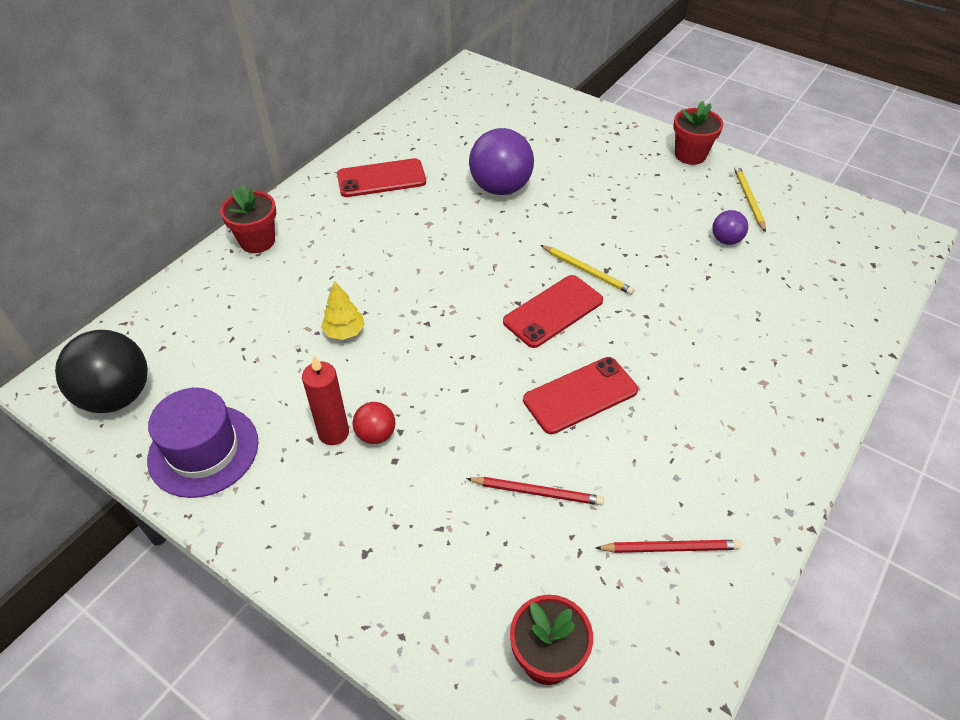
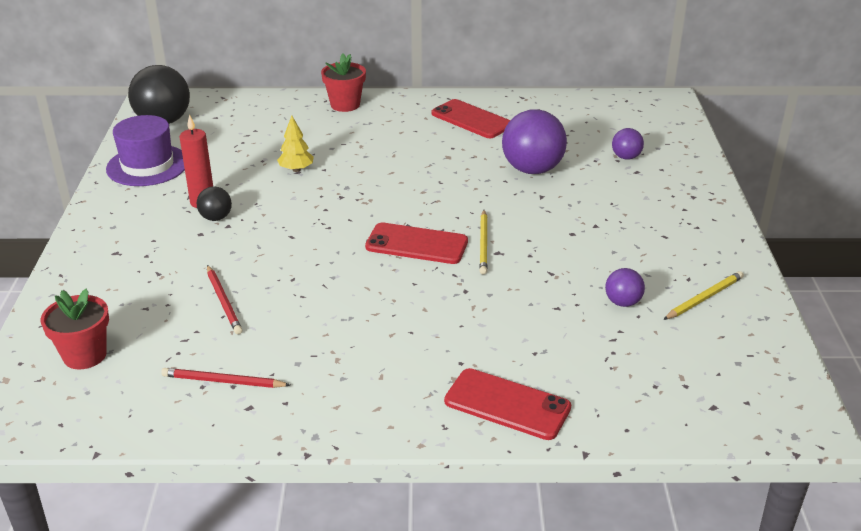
camera: 55 degrees right, 15 degrees down
red ball [353,402,395,444] -> black ball [197,186,232,221]
red phone [523,357,638,434] -> red phone moved to [444,368,571,440]
red pencil [596,540,741,553] -> red pencil turned 135 degrees clockwise [161,368,290,388]
red flower pot [673,101,723,165] -> none
none -> purple ball [612,128,644,160]

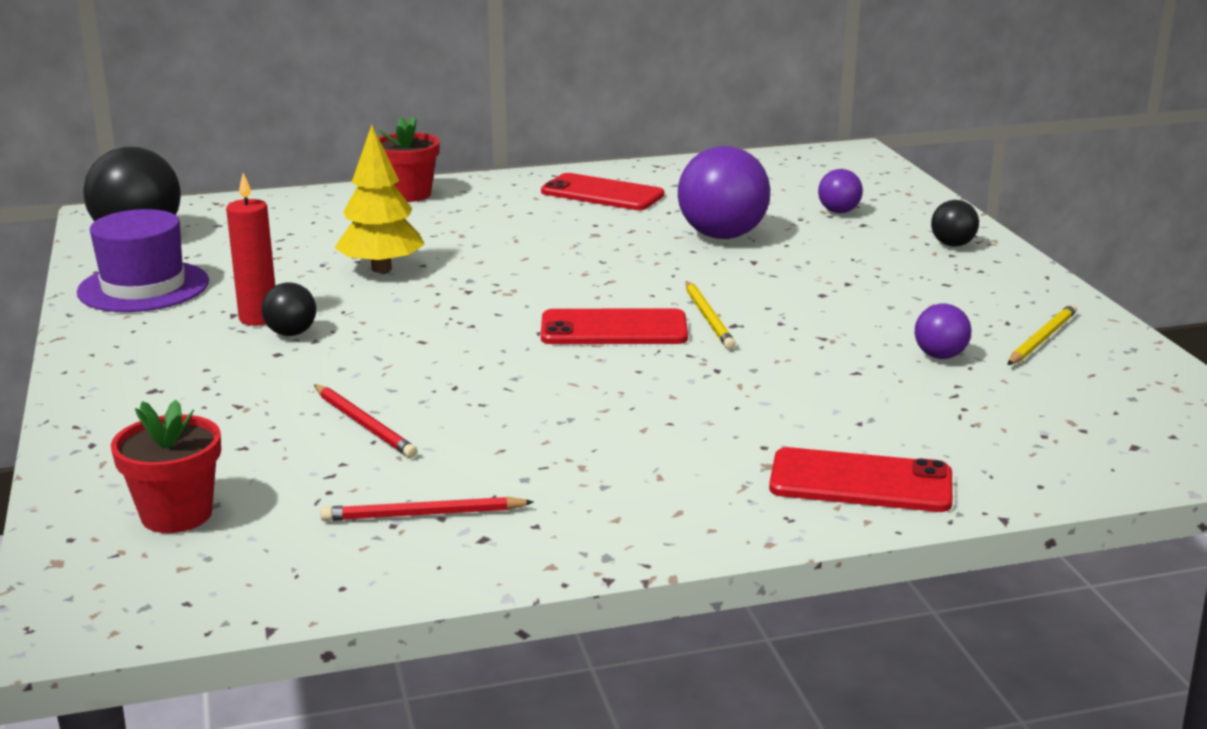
camera: 15 degrees left, 10 degrees down
yellow tree [277,116,314,172] -> yellow tree [335,125,425,273], size x1.60
none -> black ball [931,200,979,247]

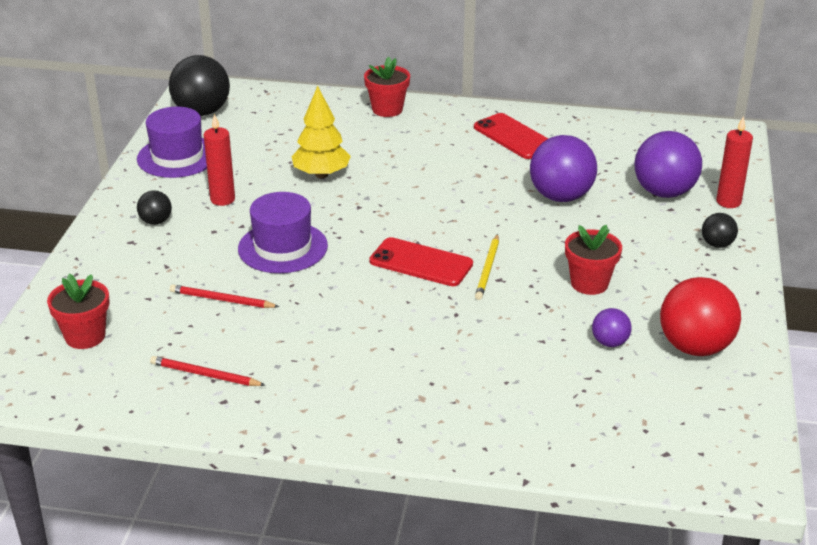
camera: 25 degrees right, 10 degrees up
black ball [262,282,316,336] -> black ball moved to [137,190,172,225]
red pencil [314,385,418,458] -> red pencil turned 120 degrees clockwise [170,284,279,308]
red phone [769,447,953,512] -> none
purple ball [818,169,863,213] -> purple ball [634,131,702,198], size x2.00
yellow pencil [1008,304,1077,365] -> red ball [660,277,741,356]
none -> purple hat [238,192,328,273]
none -> red flower pot [565,225,622,295]
none -> red candle [716,116,753,208]

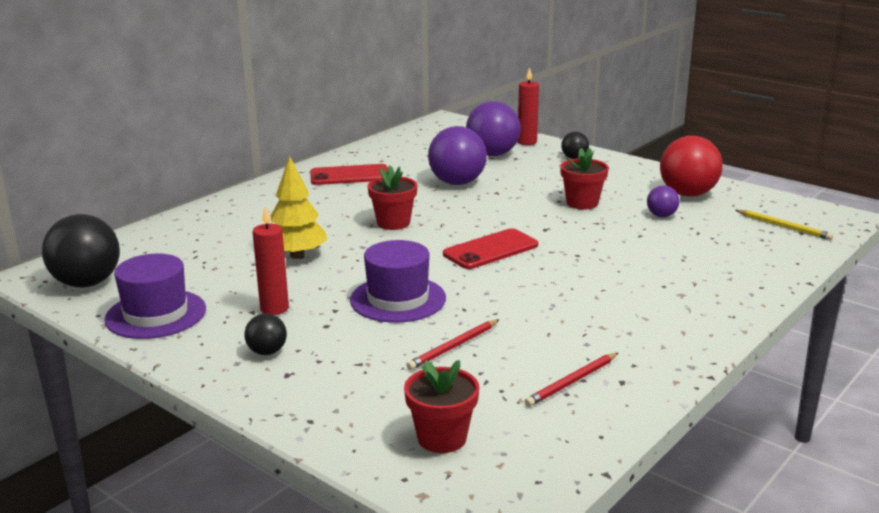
camera: 60 degrees left, 10 degrees down
red flower pot [364,57,410,117] -> red flower pot moved to [367,166,417,230]
yellow pencil [475,234,499,300] -> yellow pencil moved to [736,210,833,240]

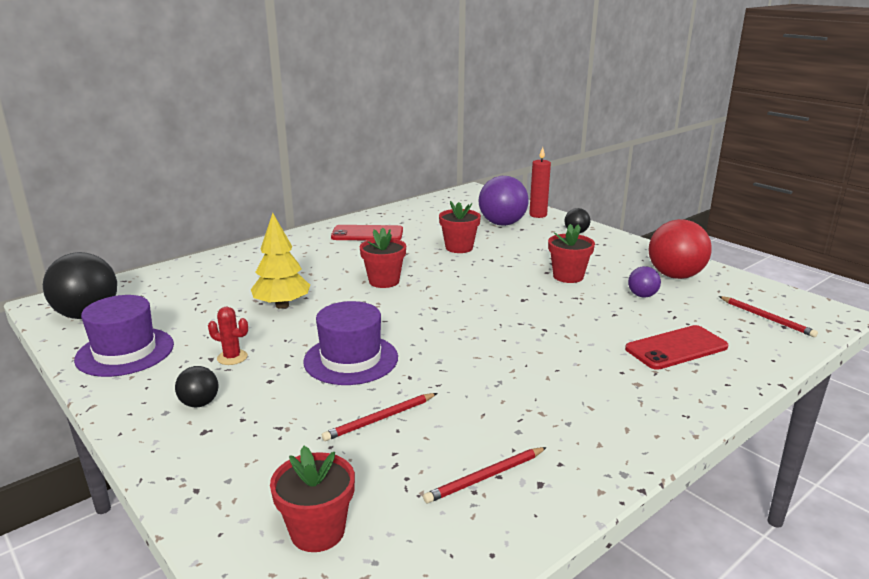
camera: 10 degrees right, 0 degrees up
red candle [253,206,289,315] -> red cactus [208,307,248,365]
purple ball [428,126,487,185] -> red flower pot [439,201,481,253]
red phone [443,228,538,269] -> red phone moved to [625,325,729,370]
yellow pencil [736,210,833,240] -> red pencil [719,296,818,337]

